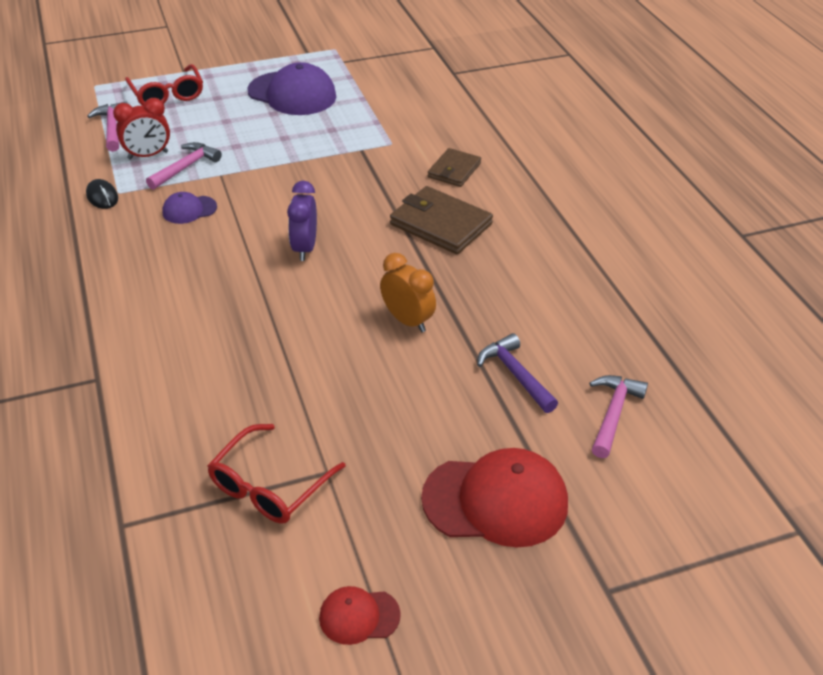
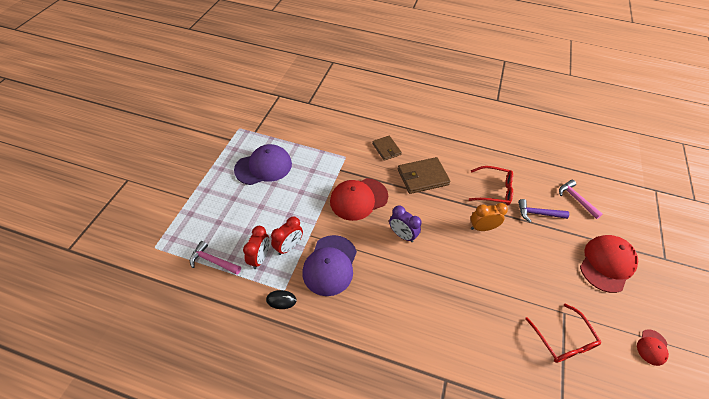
camera: 55 degrees left, 10 degrees up
red glasses [125,64,203,106] -> red glasses moved to [469,166,513,206]
pink hammer [146,142,222,190] -> red clock [271,216,303,255]
purple cap [162,192,217,224] -> purple cap [302,235,357,296], size x1.99
none -> red cap [330,178,388,221]

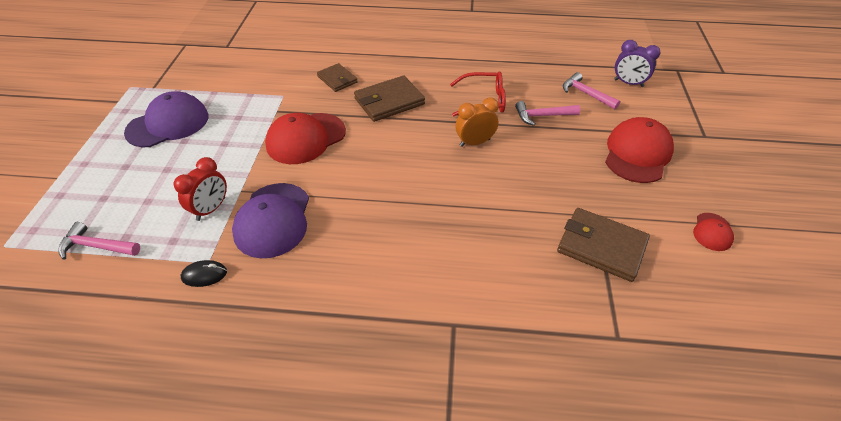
camera: 10 degrees left, 5 degrees down
red clock [243,226,269,269] -> none
purple clock [389,205,422,242] -> purple clock moved to [614,40,660,87]
purple hammer [518,199,569,222] -> pink hammer [515,101,580,126]
red glasses [525,303,601,363] -> brown wallet [557,208,650,282]

